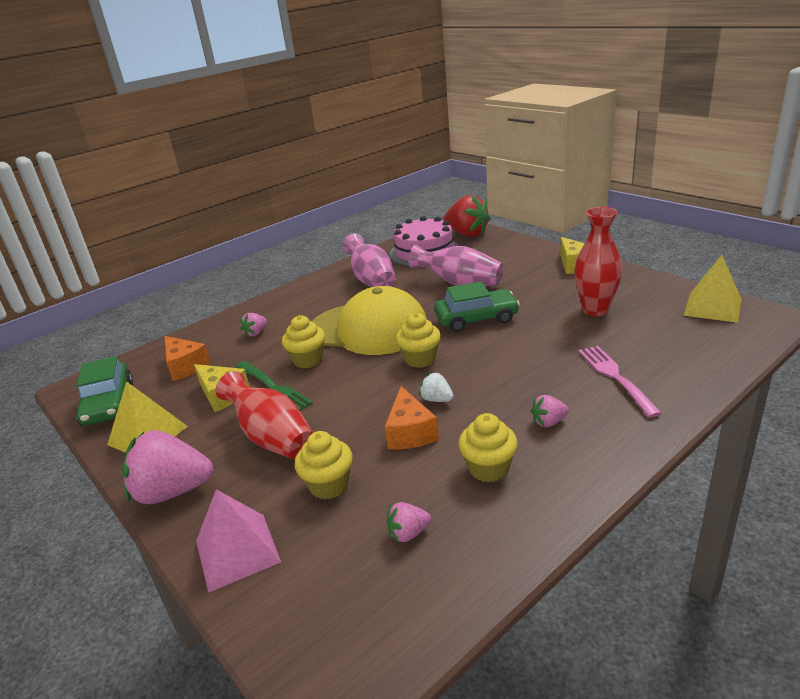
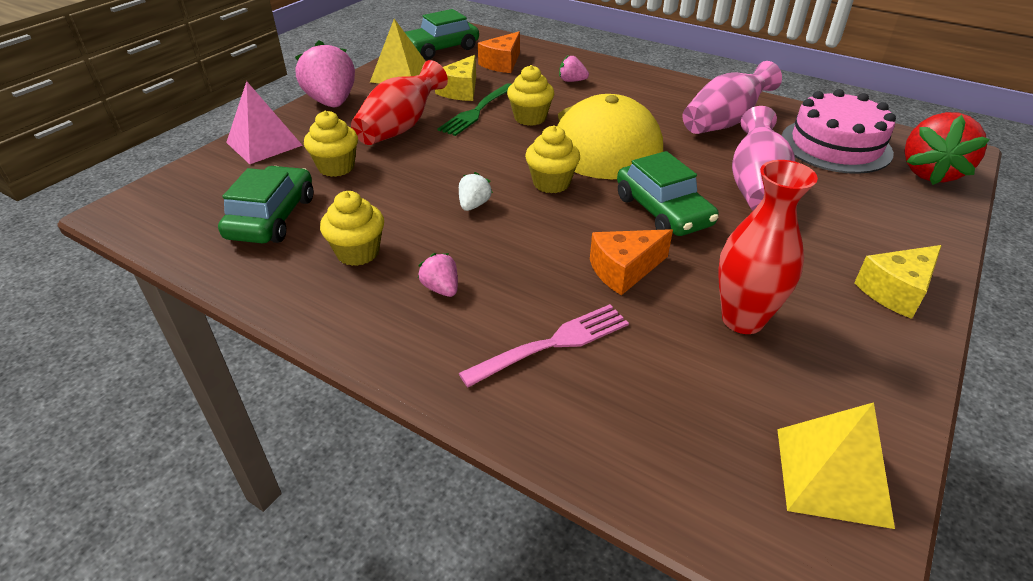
camera: 70 degrees right, 10 degrees up
orange cheese [385,386,439,449] -> orange cheese moved to [590,229,673,295]
pink strawberry [387,502,431,542] -> green car [218,166,313,243]

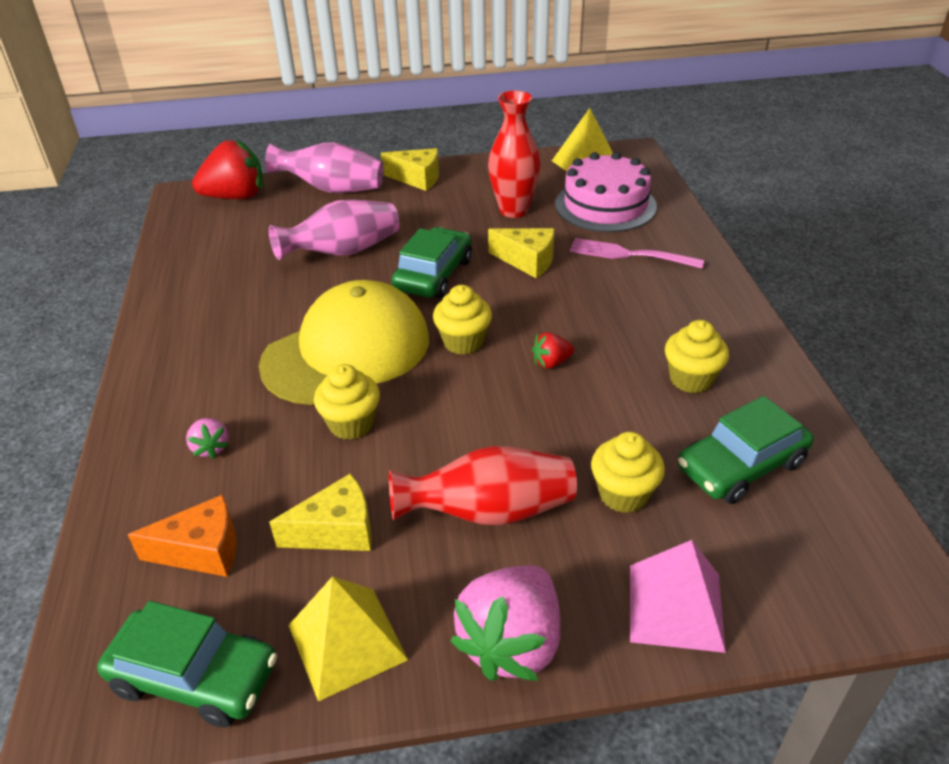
camera: 130 degrees left, 0 degrees up
pink strawberry [418,253,458,297] -> none
green fork [438,83,511,136] -> none
white strawberry [459,172,493,211] -> red strawberry [532,332,574,369]
orange cheese [590,229,673,295] -> yellow cheese [488,228,555,278]
pink vase [682,61,782,134] -> pink vase moved to [265,143,384,193]
pink cake [781,89,896,174] -> pink cake moved to [555,152,657,232]

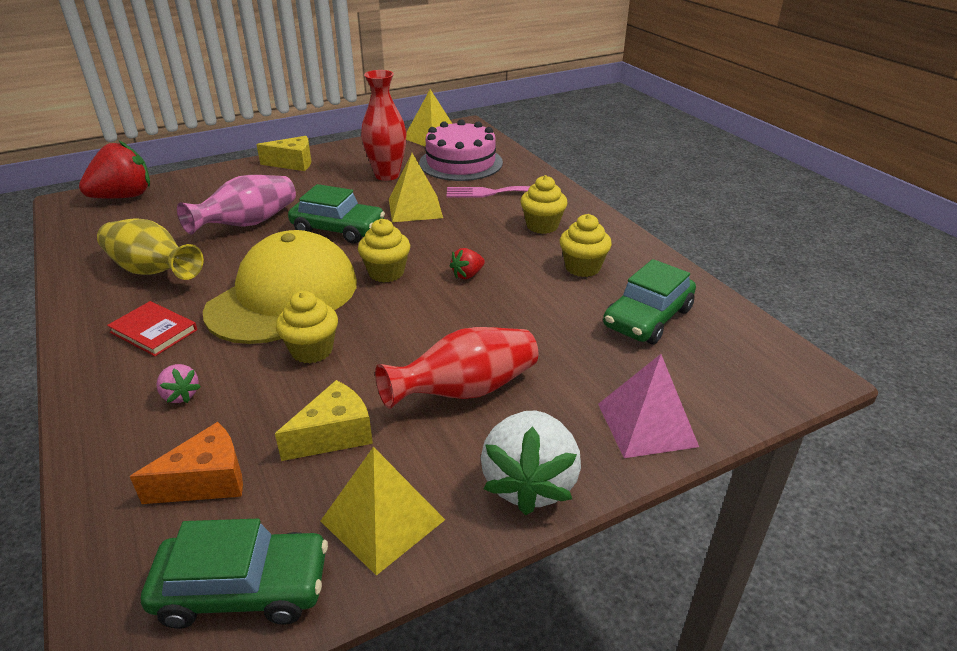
camera: 20 degrees left, 5 degrees down
pink vase [265,143,384,193] -> none
green car [392,227,472,298] -> green car turned 105 degrees clockwise [288,184,385,244]
pink strawberry [450,565,560,681] -> white strawberry [481,411,581,515]
yellow cheese [488,228,555,278] -> yellow pyramid [389,153,443,222]
yellow cupcake [591,432,665,513] -> yellow cupcake moved to [520,175,568,234]
none -> yellow vase [97,218,204,280]
none -> red book [107,301,197,356]

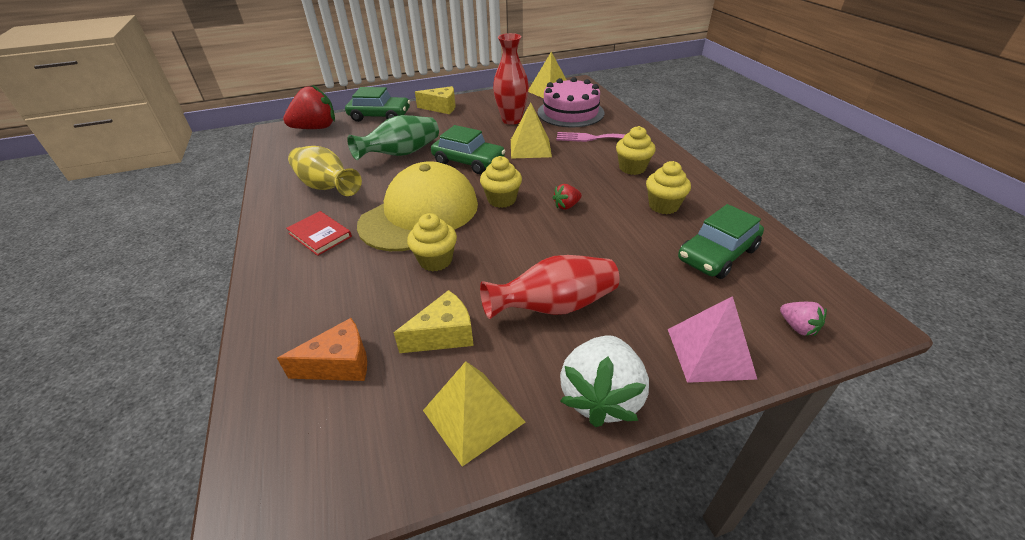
camera: 10 degrees right, 5 degrees up
green car [141,519,328,629] -> green car moved to [345,87,410,122]
pink strawberry [156,364,201,403] -> pink strawberry moved to [780,302,827,336]
pink vase [177,175,296,235] -> green vase [347,115,439,160]

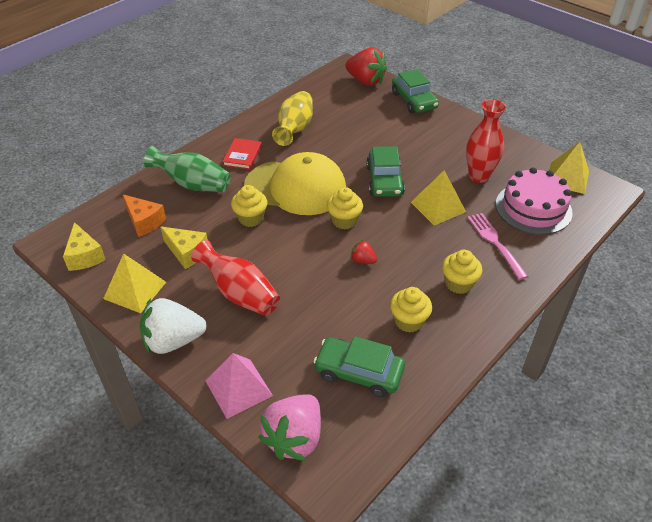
camera: 60 degrees right, 5 degrees up
green vase [347,115,439,160] -> green vase moved to [144,146,231,192]
yellow cheese [415,86,455,114] -> yellow cheese moved to [63,222,106,271]
pink strawberry [780,302,827,336] -> pink strawberry [258,394,321,461], size x2.12

